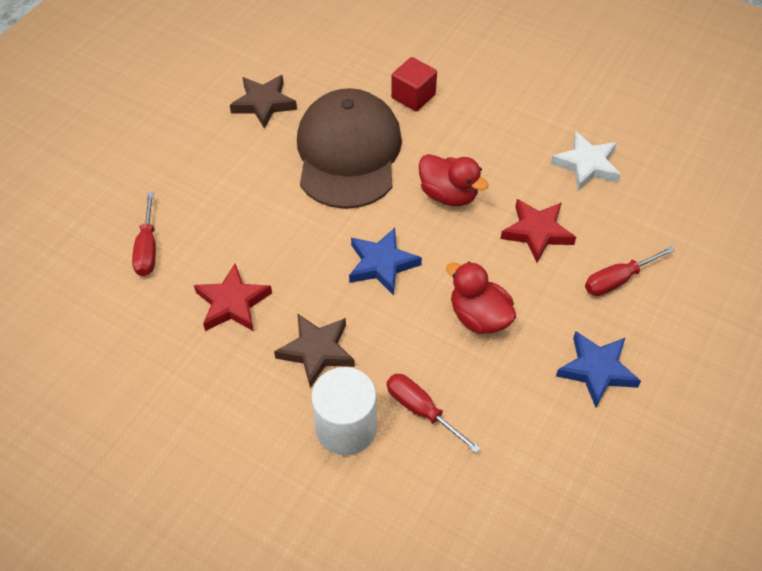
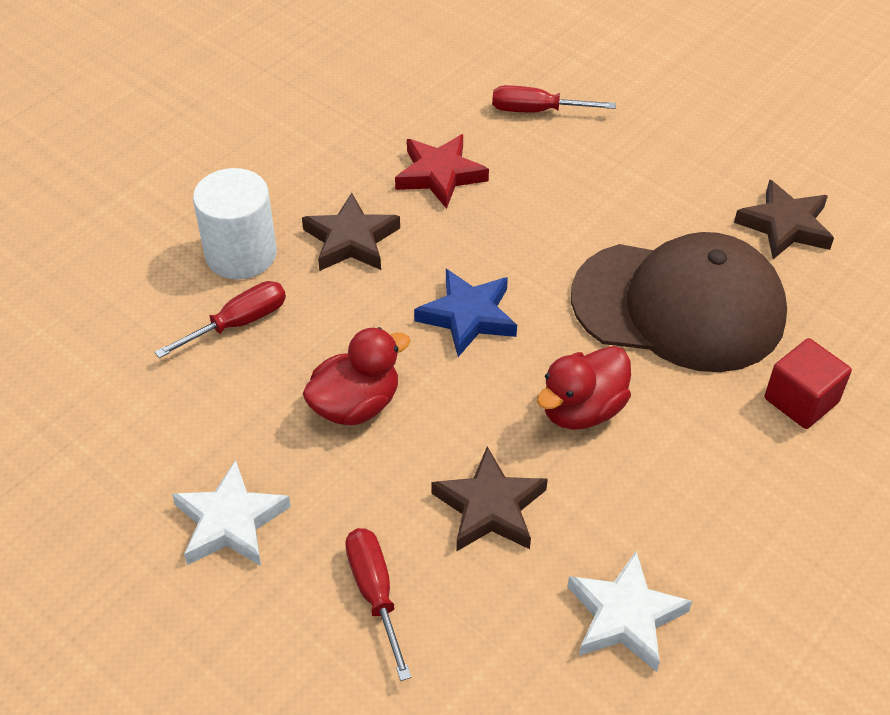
camera: 100 degrees right, 5 degrees down
red star [501,199,576,263] -> brown star [431,446,548,552]
blue star [556,331,641,407] -> white star [172,460,291,566]

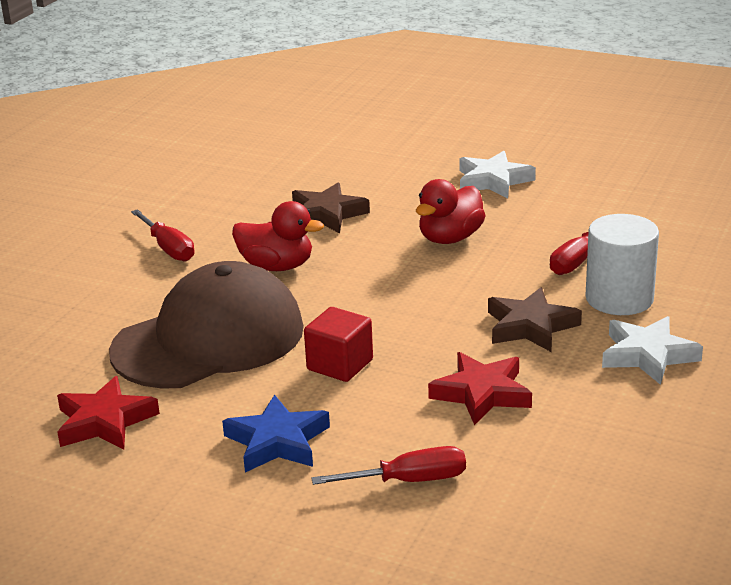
camera: 165 degrees right, 20 degrees down
red screwdriver [345,528,412,681] -> red screwdriver moved to [131,209,195,261]
blue star [414,269,517,357] -> blue star moved to [222,395,330,472]
red duck [537,346,631,430] -> red duck turned 75 degrees clockwise [232,201,324,271]
white star [568,551,692,672] -> white star moved to [602,316,703,385]
brown cap [571,232,787,372] -> brown cap turned 150 degrees clockwise [109,261,304,389]
brown star [734,179,834,259] -> red star [57,376,160,450]
red cube [765,338,852,429] -> red cube moved to [304,307,373,382]

